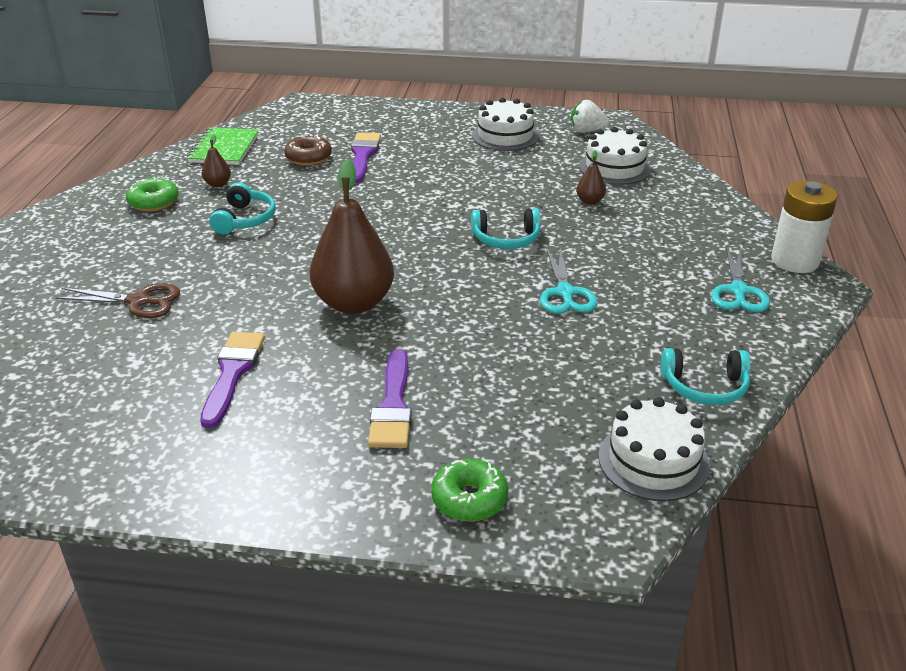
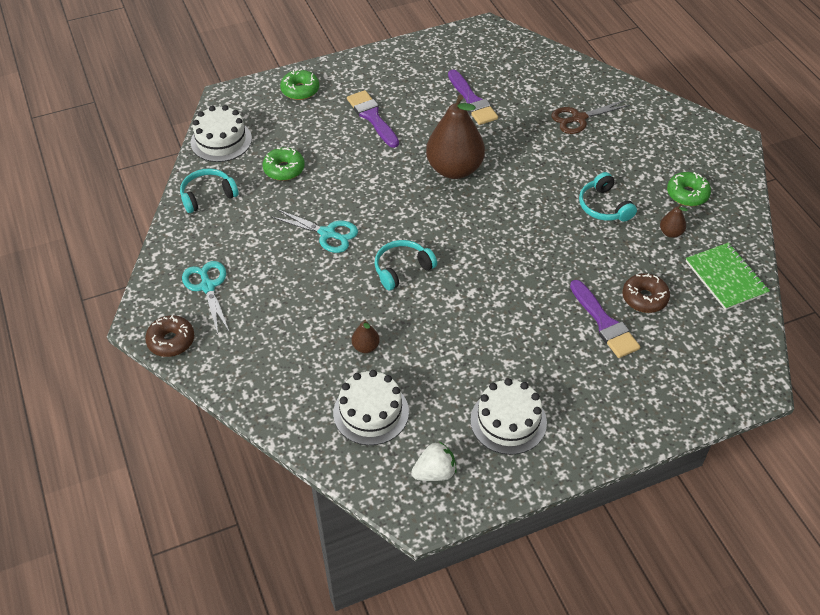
camera: 150 degrees right, 15 degrees up
turquoise scissors [540,248,598,314] -> turquoise scissors turned 150 degrees clockwise [272,209,358,253]
white battery [771,181,838,273] -> brown donut [145,315,194,357]
none -> green donut [262,147,305,181]

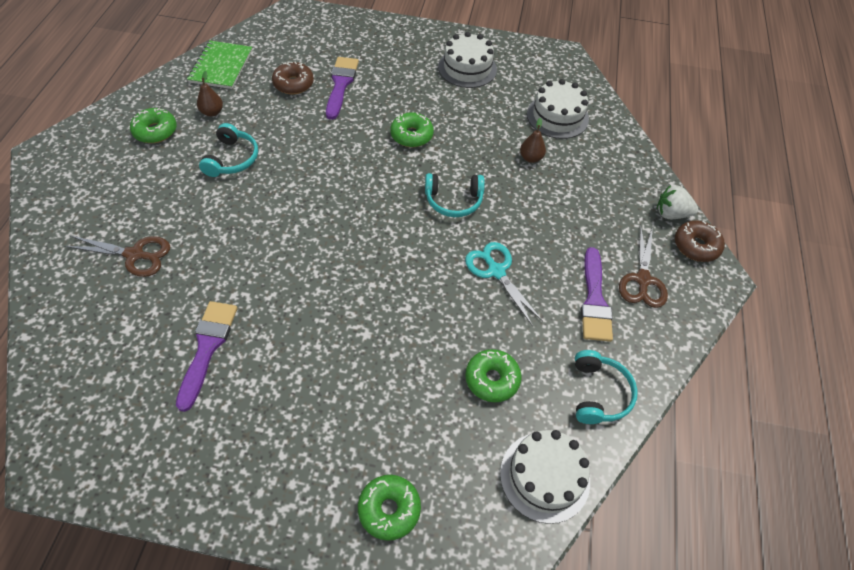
camera: 150 degrees left, 5 degrees up
turquoise headphones [180,168,239,213] -> turquoise headphones turned 90 degrees counterclockwise [575,350,638,424]
turquoise scissors [182,261,230,334] -> brown scissors [619,225,668,308]
purple brush [347,90,399,148] -> purple brush moved to [581,247,613,342]
white strawberry [411,441,457,481] -> white strawberry moved to [657,185,698,219]
brown pear [426,95,485,179] -> none
none -> green donut [390,112,434,147]

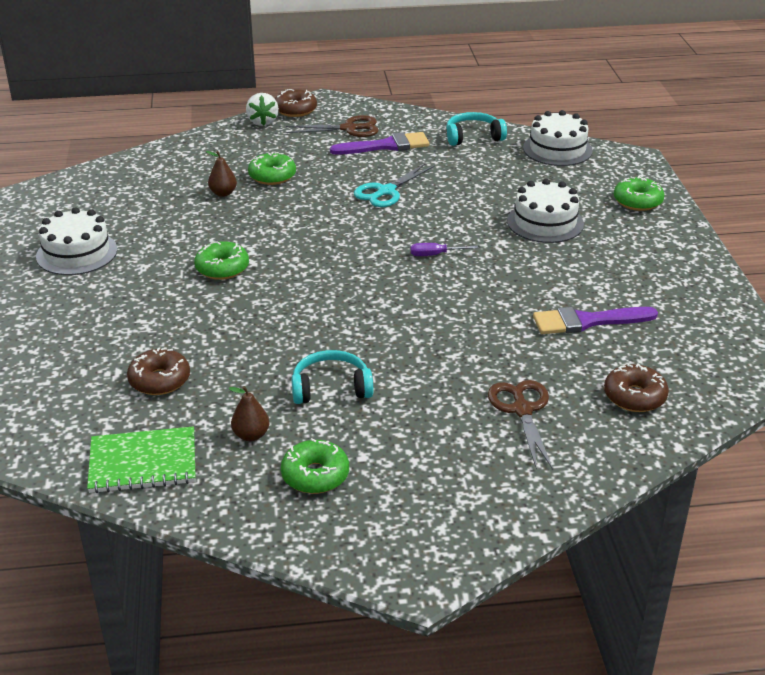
camera: 105 degrees left, 20 degrees down
purple brush [326,57,359,120] -> none
turquoise headphones [425,173,485,217] -> none
green donut [465,349,522,402] -> green donut moved to [248,152,296,185]
white cake [527,79,589,139] -> white cake moved to [507,179,584,243]
none -> purple screwdriver [411,243,478,256]
none -> brown donut [604,363,669,412]

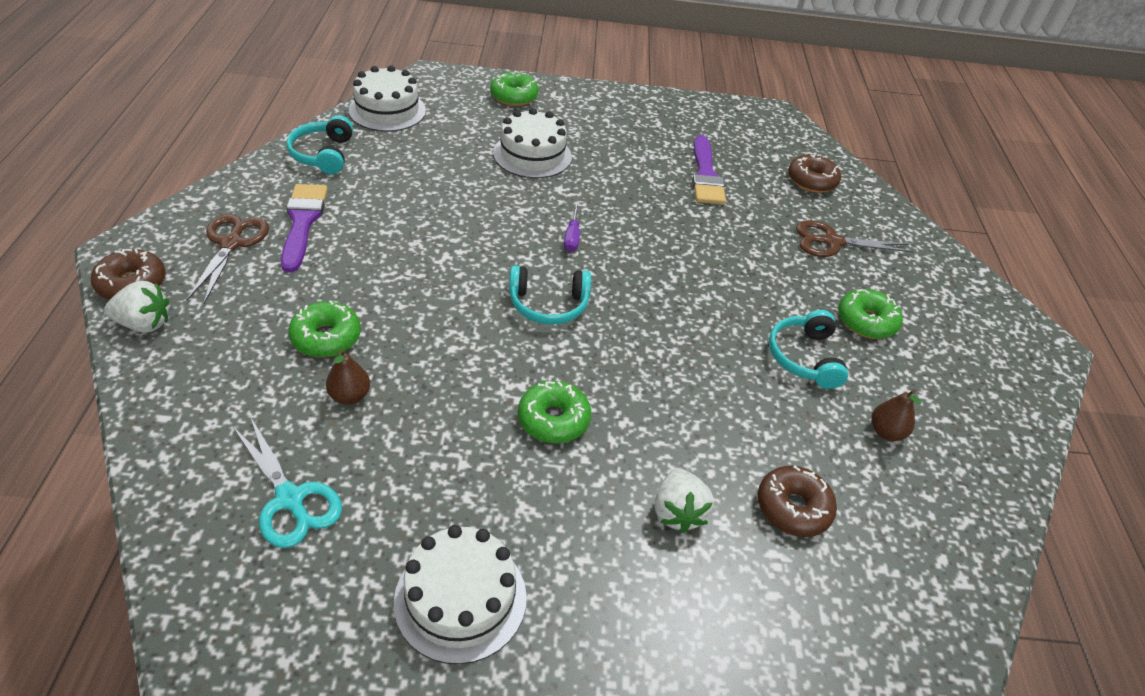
camera: 85 degrees left, 10 degrees up
green notebook [87,426,196,493] -> none
green donut [281,438,349,494] -> green donut moved to [838,289,903,339]
turquoise scissors [354,163,435,207] -> turquoise scissors moved to [233,416,342,548]
none -> turquoise headphones [509,266,591,325]
none -> white strawberry [655,468,714,533]

